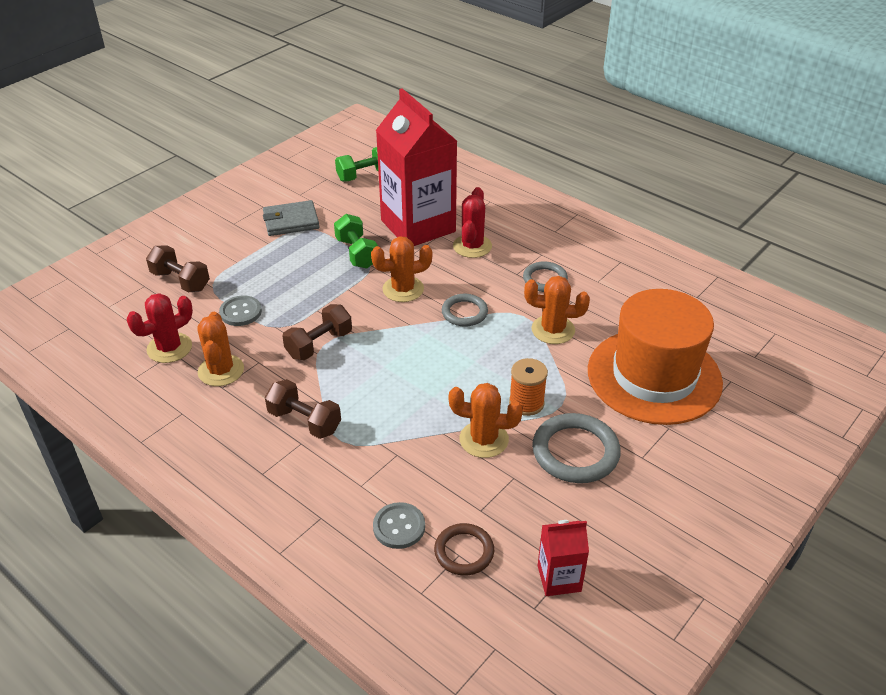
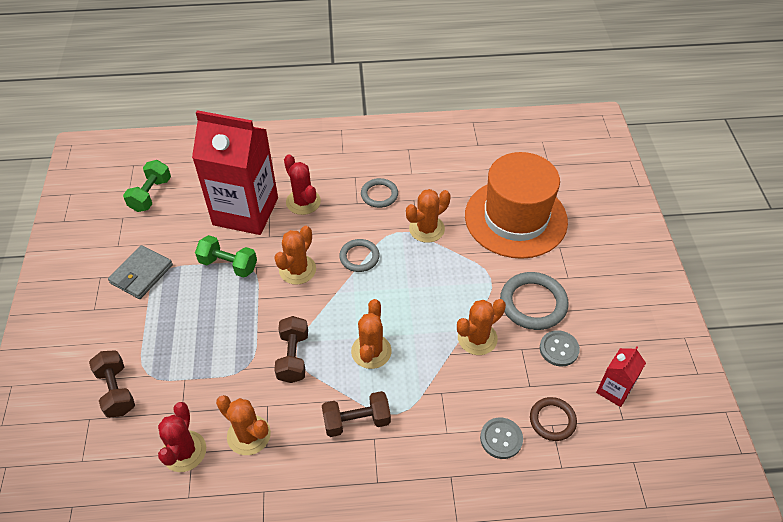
camera: 45 degrees left, 10 degrees up
brown dumbbell [146,245,210,292] -> brown dumbbell turned 75 degrees clockwise [89,350,135,418]
grey button [219,295,262,326] -> grey button moved to [540,330,580,366]
orange spool [509,358,548,416] -> none
none -> orange cactus [351,299,392,369]

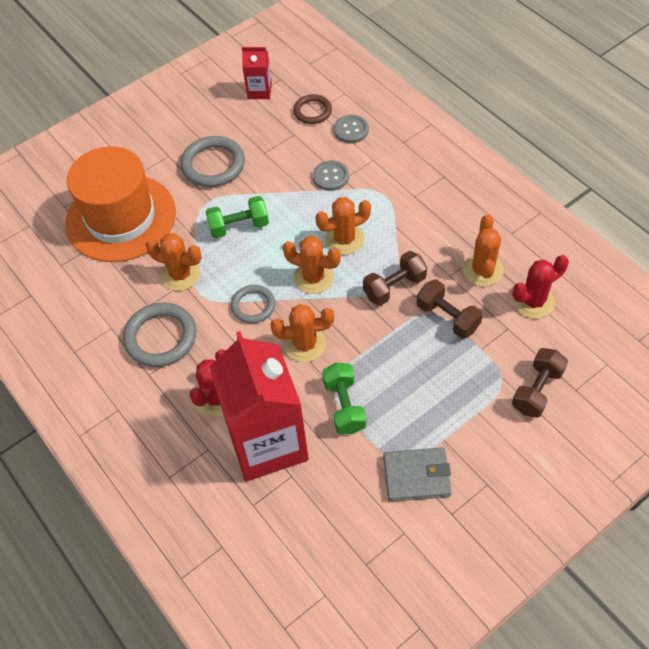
camera: 120 degrees left, 5 degrees up
green dumbbell [123,160,171,212] -> green dumbbell moved to [205,196,269,238]
brown dumbbell [322,391,391,437] -> brown dumbbell moved to [417,279,483,339]
grey ring [361,178,398,208] -> grey ring [123,303,196,367], size x1.61
orange cactus [457,299,506,355] -> orange cactus moved to [283,236,341,294]
grey button [540,330,580,366] -> grey button moved to [313,160,349,191]

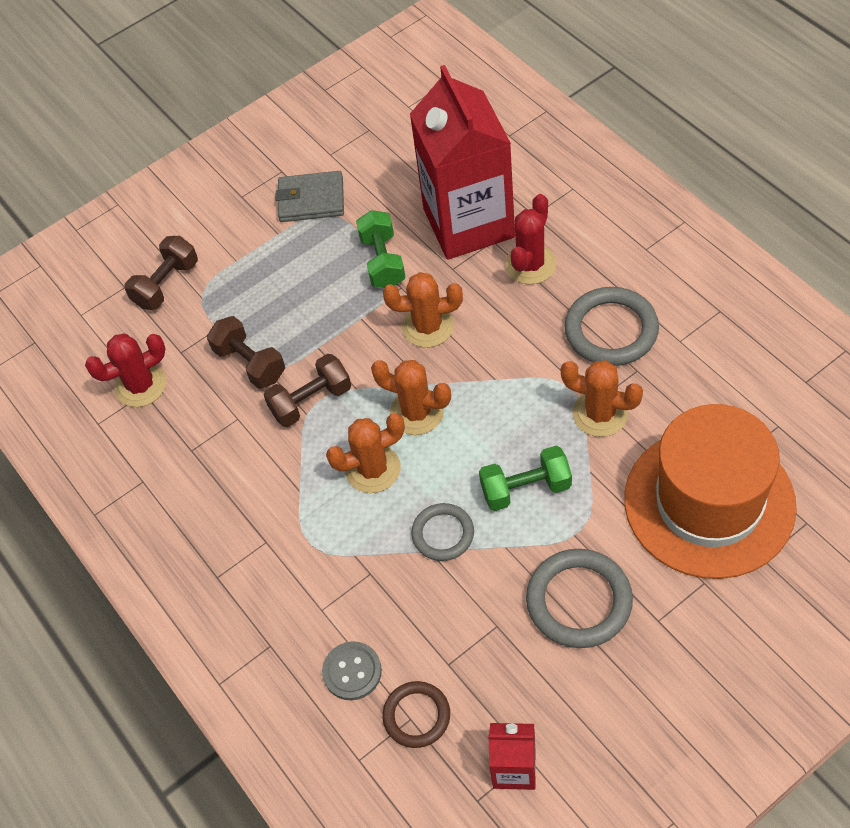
camera: 175 degrees left, 0 degrees up
grey ring [231,285,275,323] -> grey ring moved to [411,503,474,561]
grey button [313,160,349,191] -> none
orange cactus [463,215,504,287] -> none

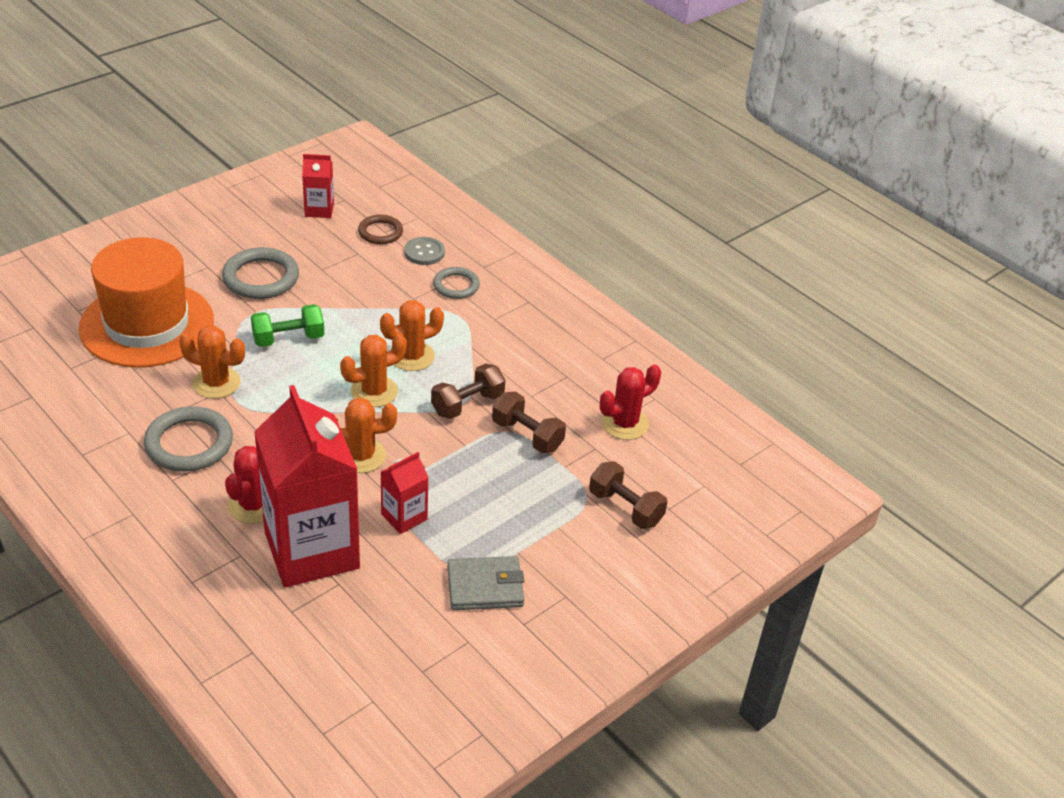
camera: 165 degrees right, 15 degrees down
brown dumbbell [124,236,198,310] -> brown dumbbell turned 75 degrees counterclockwise [589,461,667,529]
green dumbbell [356,210,406,288] -> red carton [381,452,429,534]
orange cactus [371,360,451,435] -> orange cactus turned 45 degrees counterclockwise [340,334,407,407]
grey ring [411,503,474,561] -> grey ring moved to [433,267,480,299]

